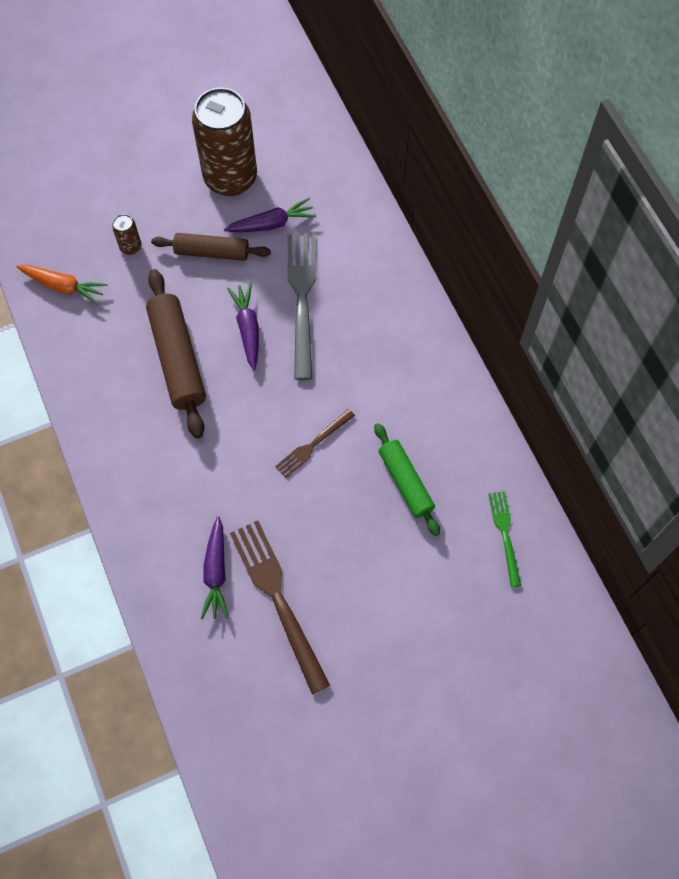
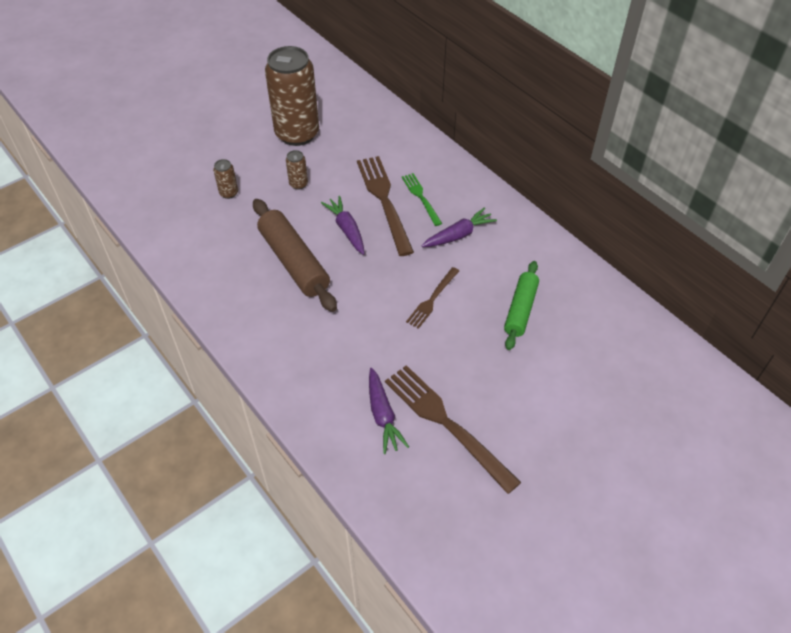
camera: 15 degrees left, 15 degrees down
orange carrot [17,265,107,305] -> none
brown rolling pin [151,233,271,261] -> brown can [286,150,308,190]
purple carrot [224,198,316,232] -> purple carrot moved to [421,207,497,247]
grey fork [288,234,316,380] -> brown fork [357,156,414,256]
green rolling pin [374,423,440,536] -> green rolling pin turned 60 degrees clockwise [504,261,539,350]
green fork [488,491,521,587] -> green fork moved to [402,173,442,226]

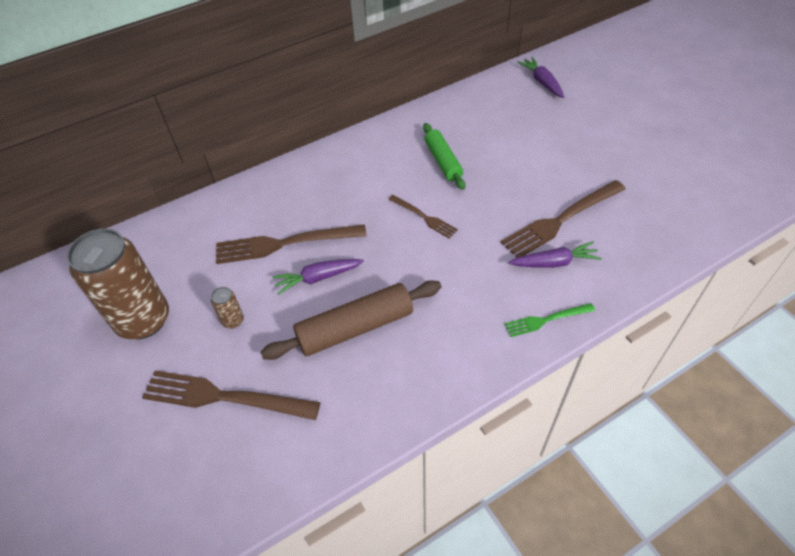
camera: 80 degrees left, 0 degrees up
brown can [213,159,238,199] -> brown fork [142,371,321,420]
green fork [402,173,442,226] -> green fork moved to [505,303,595,337]
purple carrot [421,207,497,247] -> purple carrot moved to [517,57,564,98]
green rolling pin [504,261,539,350] -> green rolling pin turned 45 degrees clockwise [423,123,465,190]

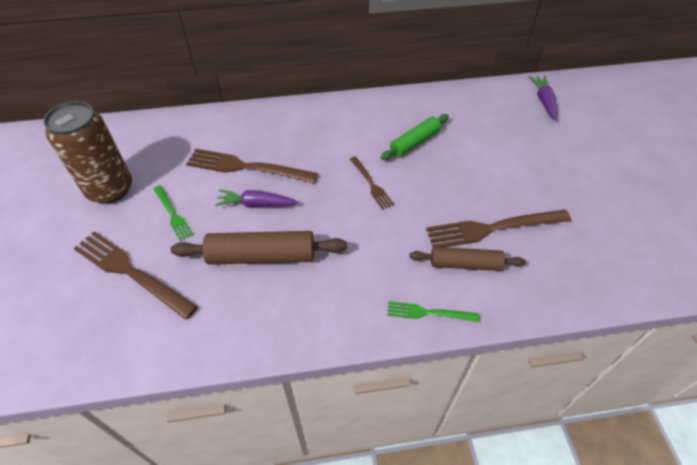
camera: 20 degrees right, 0 degrees up
brown can [211,287,244,328] -> green fork [153,185,193,241]
green rolling pin [423,123,465,190] -> green rolling pin turned 45 degrees clockwise [381,114,449,160]
purple carrot [508,242,602,268] -> brown rolling pin [410,247,526,271]

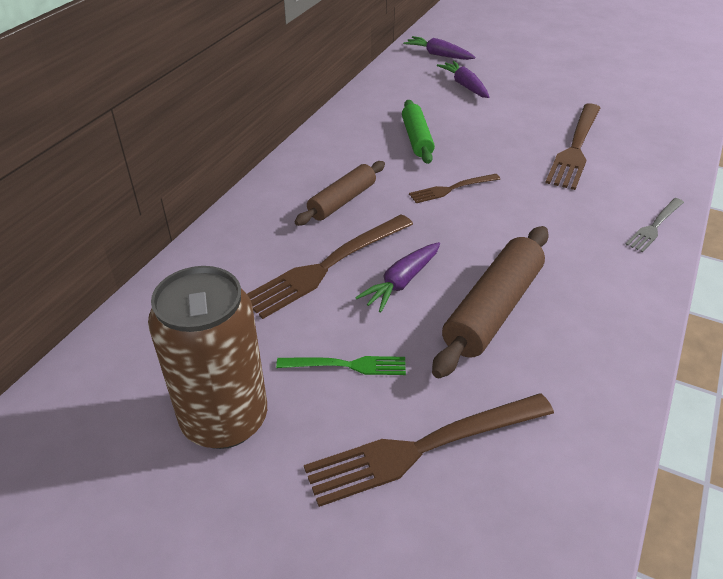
camera: 55 degrees left, 10 degrees down
brown fork [350,156,394,210] -> brown fork turned 150 degrees clockwise [409,174,500,203]
green fork [387,301,479,322] -> grey fork [625,198,684,253]
brown rolling pin [410,247,526,271] -> brown rolling pin moved to [295,161,385,226]
none -> purple carrot [437,61,489,98]

